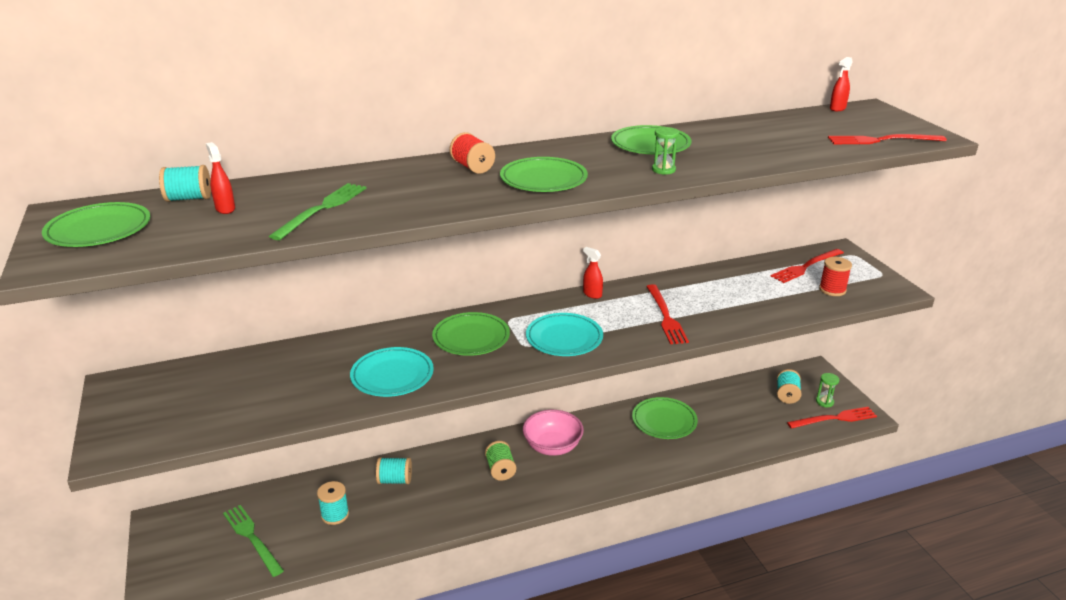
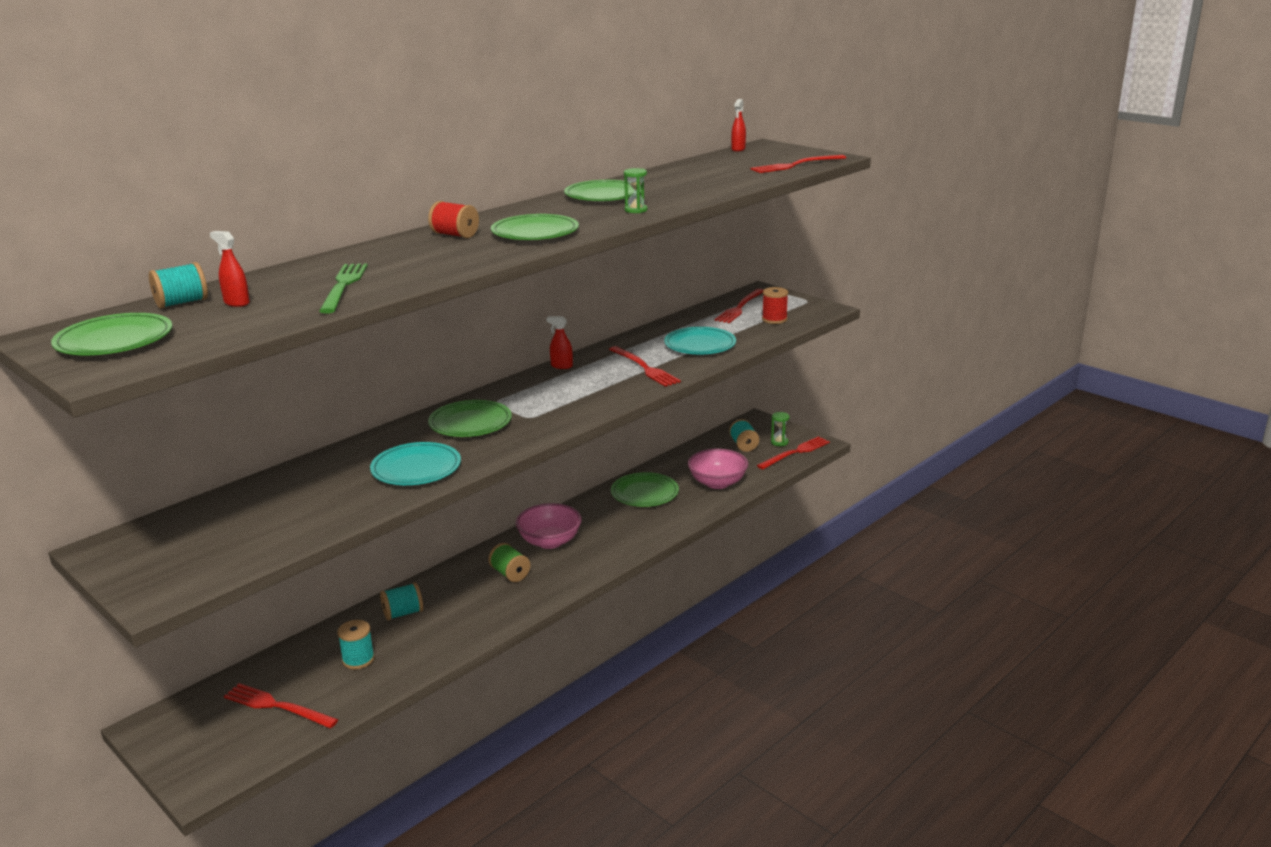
camera: 25 degrees left, 5 degrees down
green fork [223,505,284,577] -> red fork [224,683,338,728]
turquoise plate [526,313,603,356] -> turquoise plate moved to [664,327,736,354]
none -> pink bowl [688,449,748,489]

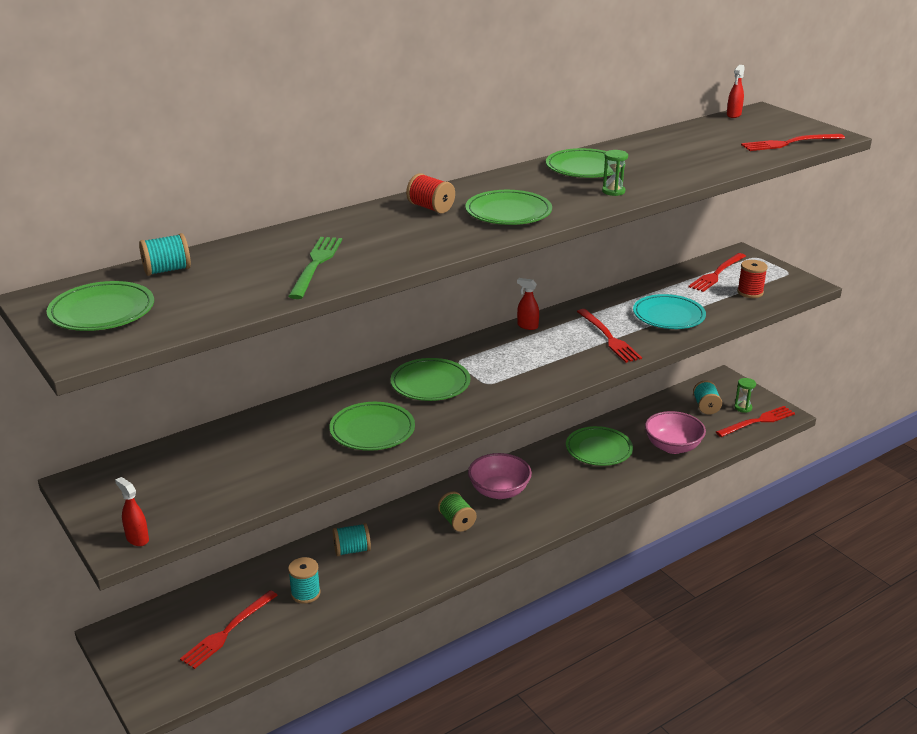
camera: 10 degrees right, 5 degrees up
red spray bottle [210,231,250,307] -> red spray bottle moved to [115,477,149,546]
red fork [224,683,338,728] -> red fork turned 90 degrees counterclockwise [180,590,278,669]
turquoise plate [370,442,461,485] -> green plate [329,402,415,451]

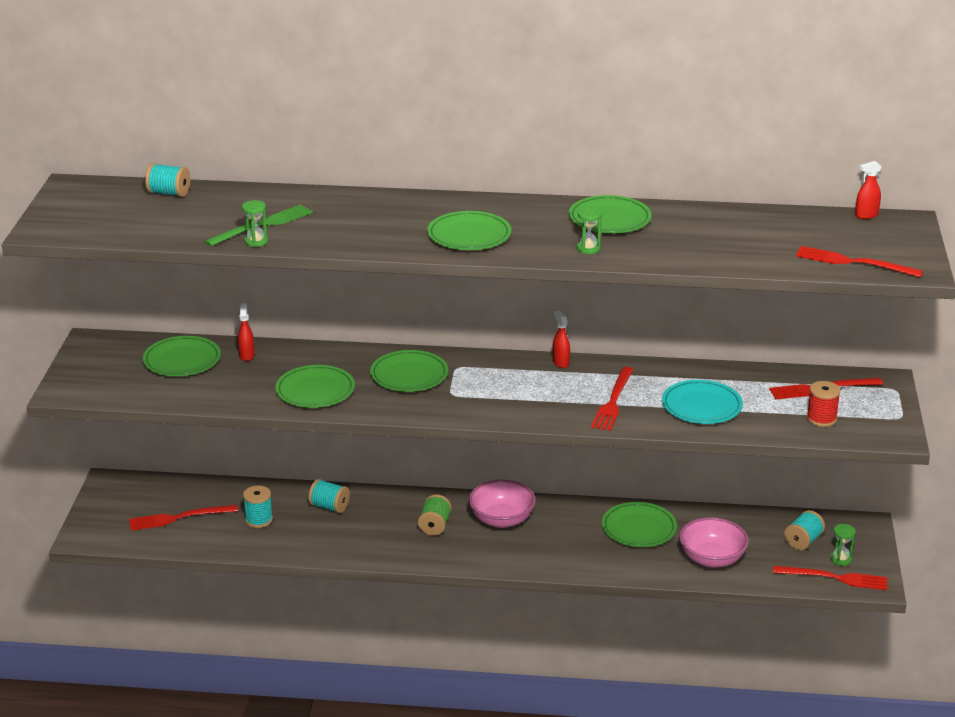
camera: 40 degrees right, 0 degrees up
green plate [47,281,154,331] -> green plate moved to [143,336,221,376]
red spray bottle [115,477,149,546] -> red spray bottle moved to [238,303,255,361]
red spool [406,173,455,214] -> none
none -> green hourglass [242,200,268,247]

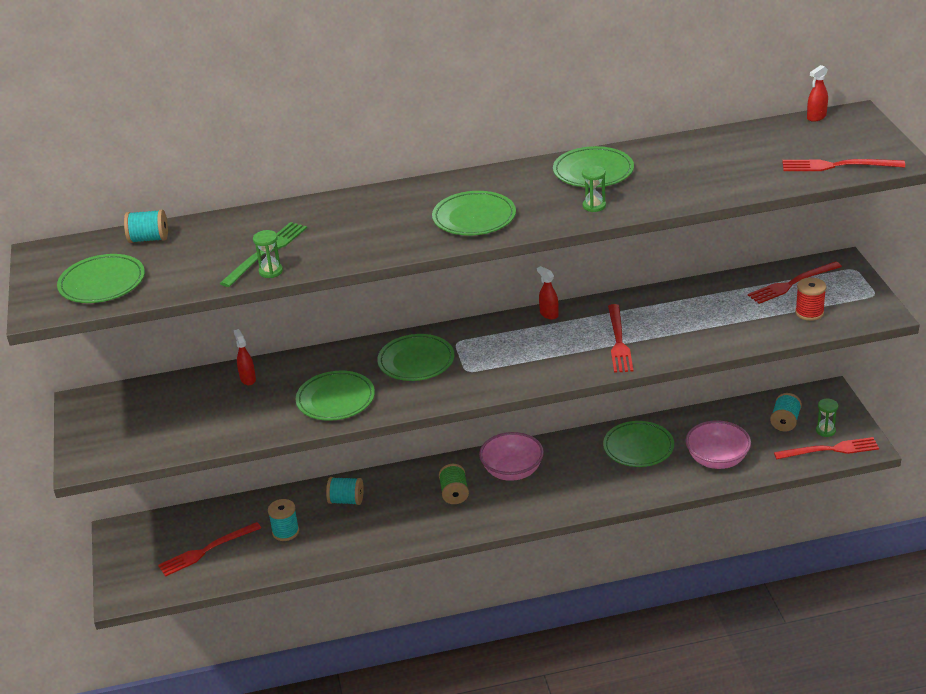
camera: 15 degrees left, 5 degrees up
green plate [143,336,221,376] -> green plate moved to [57,254,145,303]
turquoise plate [662,380,743,424] -> none

